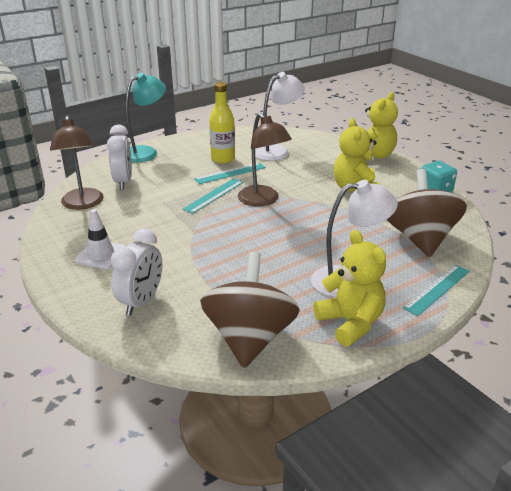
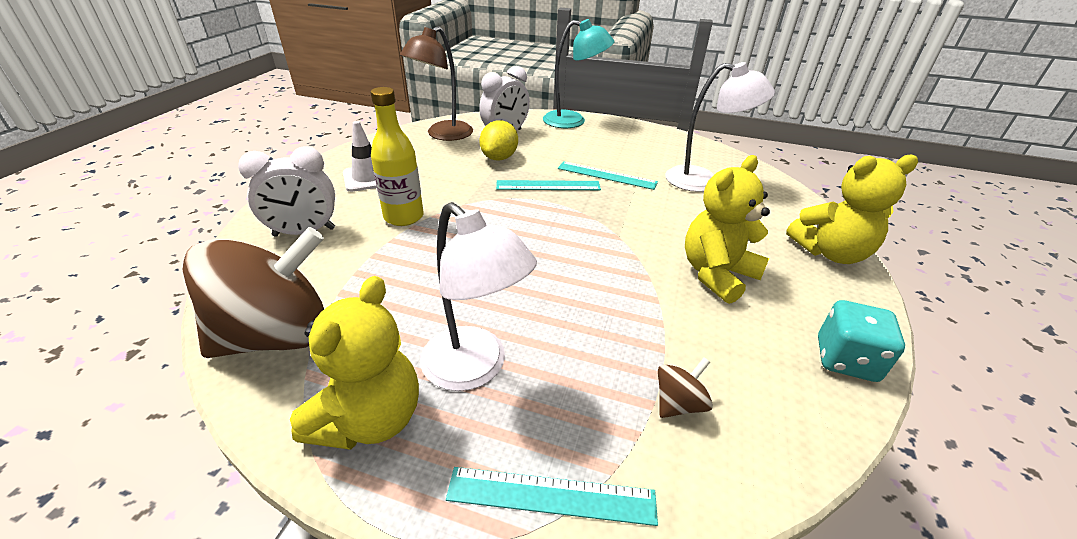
camera: 50 degrees right, 5 degrees up
yellow bottle [209,82,235,164] -> yellow bottle moved to [371,87,423,226]
brown lamp [238,113,292,207] -> none
brown spinning top [387,169,467,257] -> brown spinning top [658,358,713,418], size x0.41
none -> yellow lemon [479,120,518,160]

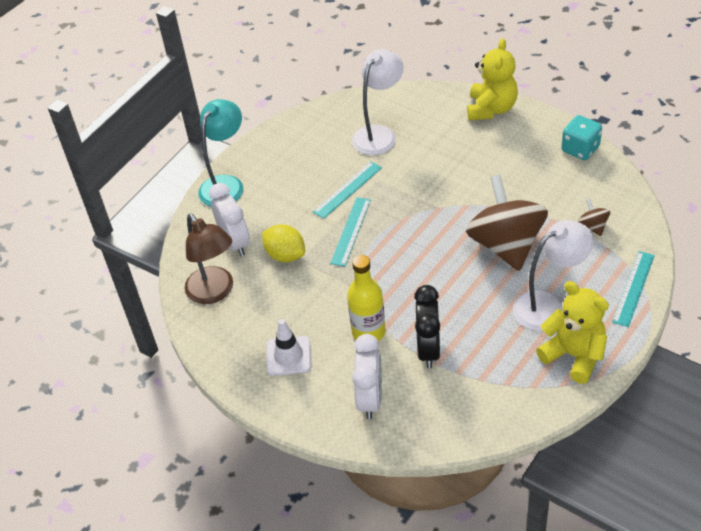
camera: 65 degrees left, 10 degrees up
brown spinning top [183,227,324,358] -> brown spinning top moved to [466,175,548,271]
yellow teddy bear [685,155,770,304] -> none
none -> black clock [414,285,441,368]

